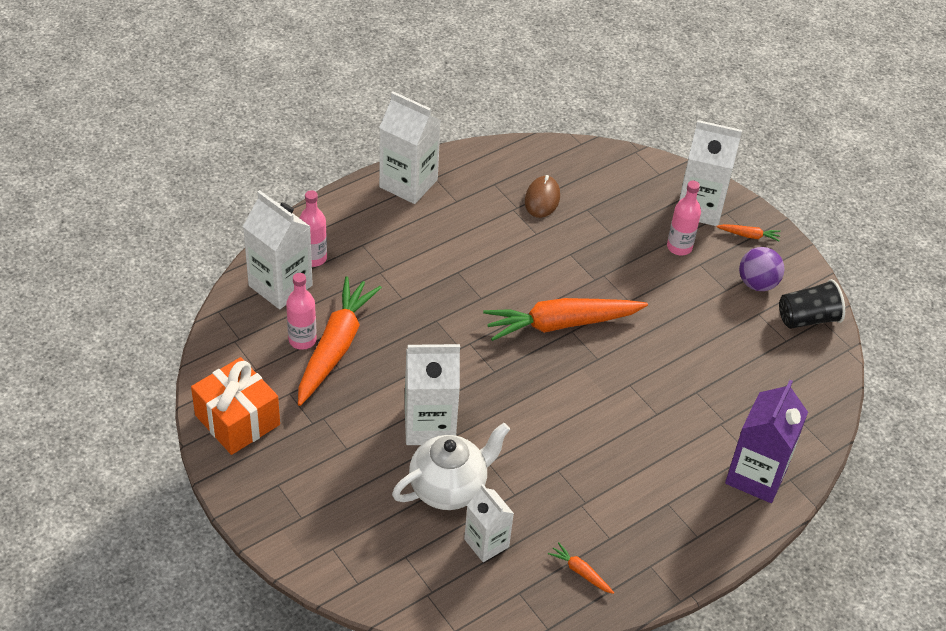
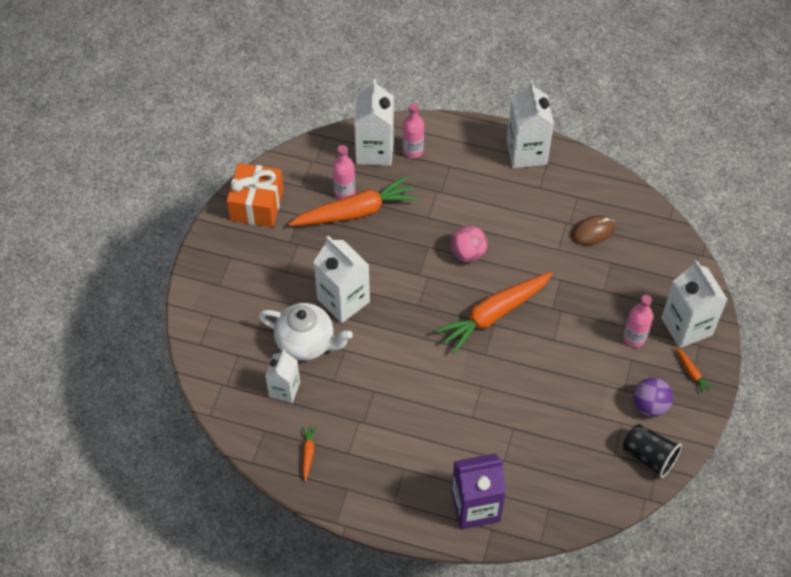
camera: 55 degrees right, 10 degrees up
orange carrot [483,298,648,341] -> orange carrot turned 75 degrees counterclockwise [434,272,553,354]
none -> pink ball [450,226,487,262]

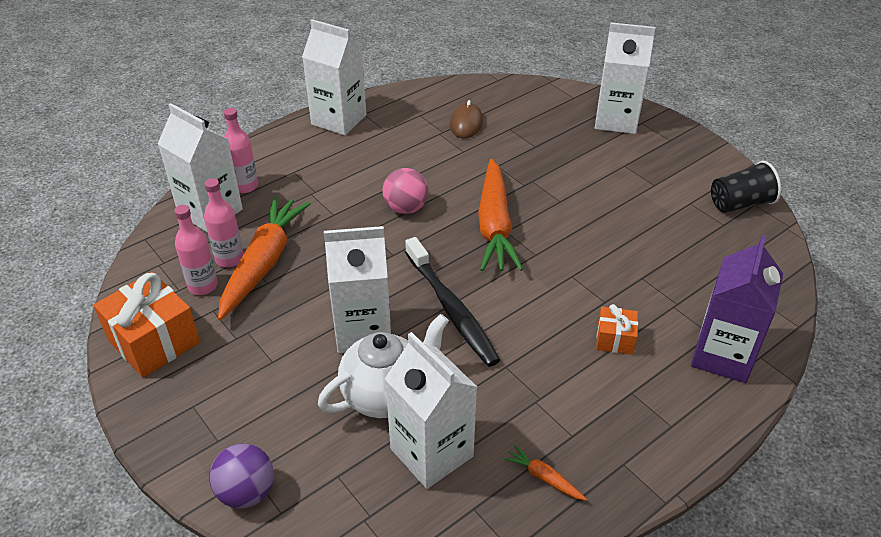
camera: 55 degrees left, 15 degrees down
white carton [265,349,300,403] -> white carton [385,332,477,489], size x1.58
pink bottle [623,295,653,347] -> pink bottle moved to [174,205,218,295]
purple ball [633,377,673,417] -> purple ball moved to [209,444,274,508]
orange carrot [675,347,714,394] -> none
none -> black toothbrush [405,237,500,367]
none -> orange gift [596,304,638,355]

